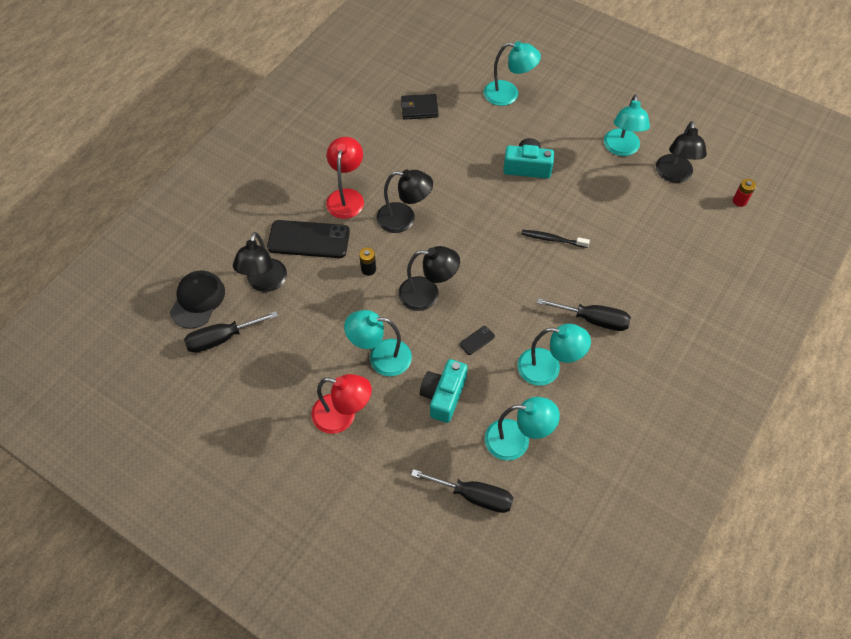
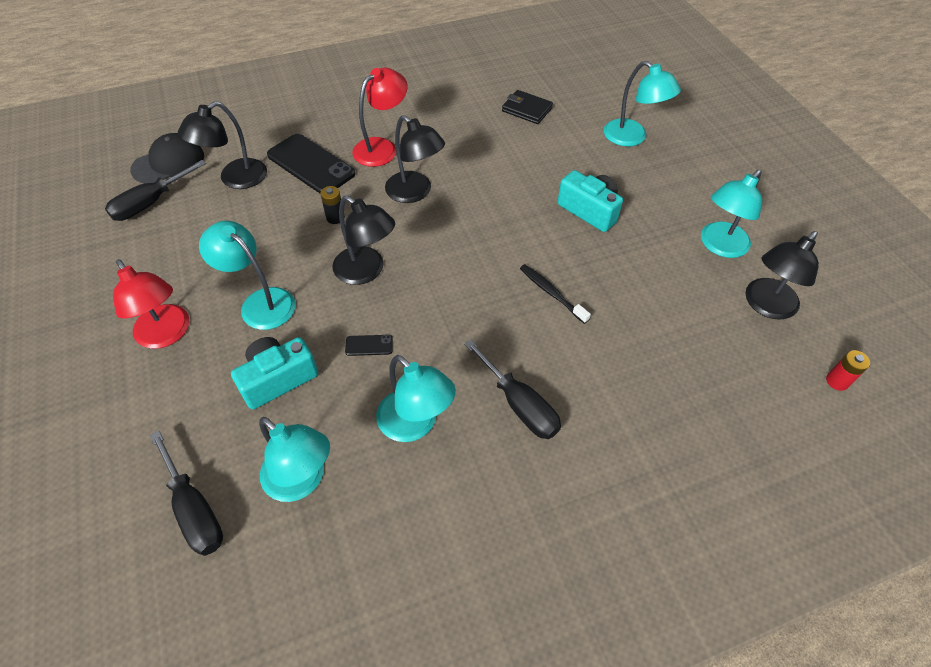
camera: 35 degrees right, 5 degrees down
black screwdriver [184,311,278,353] -> black screwdriver turned 60 degrees counterclockwise [105,160,206,221]

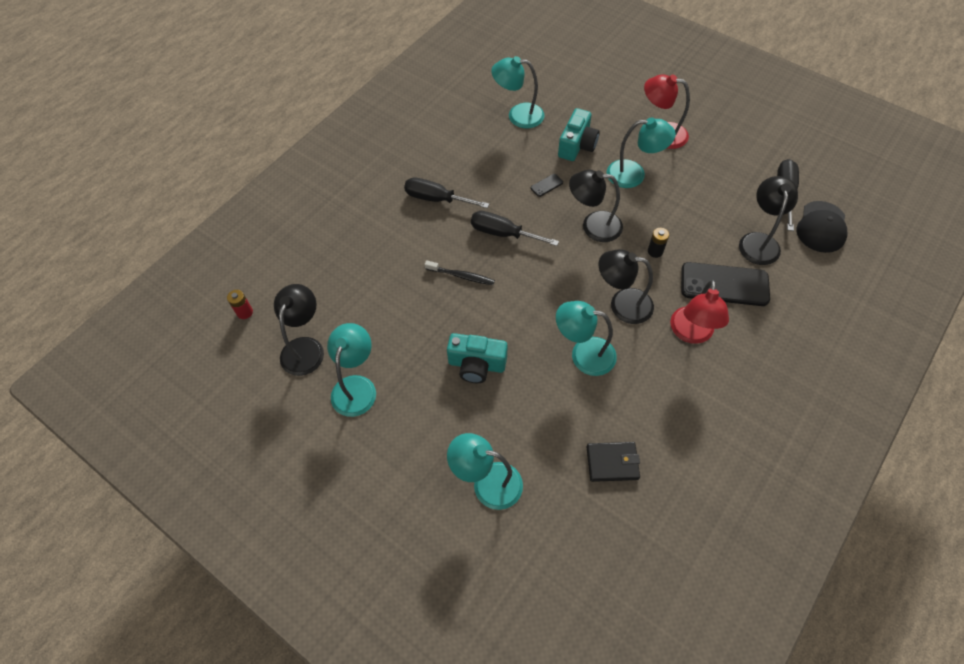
camera: 150 degrees right, 5 degrees up
black screwdriver [150,431,223,556] -> black screwdriver moved to [471,211,559,246]
turquoise lamp [376,355,456,442] -> turquoise lamp moved to [556,301,617,376]

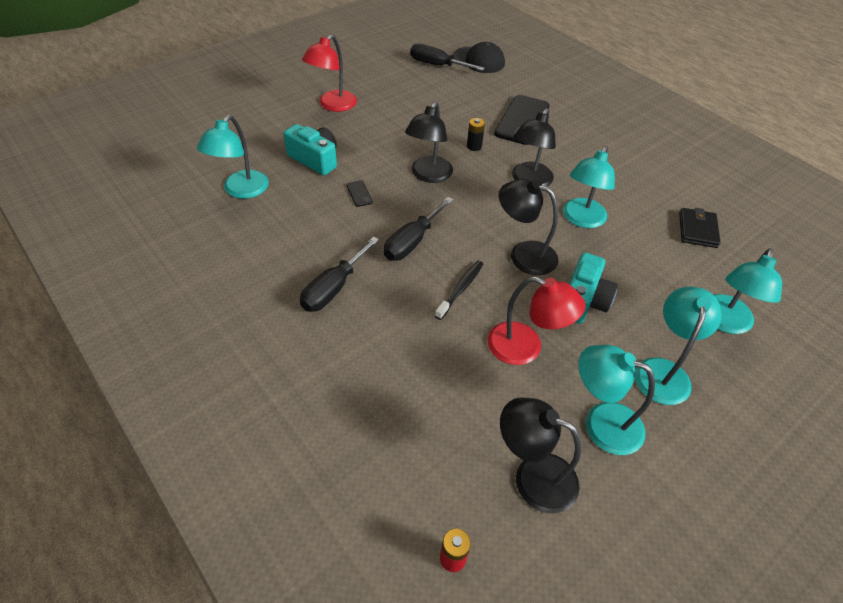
camera: 80 degrees left, 10 degrees down
turquoise lamp [606,117,676,188] -> turquoise lamp moved to [635,287,722,405]
red lamp [670,280,729,344] -> red lamp moved to [488,277,586,365]
black lamp [739,176,798,265] -> black lamp moved to [499,179,559,275]

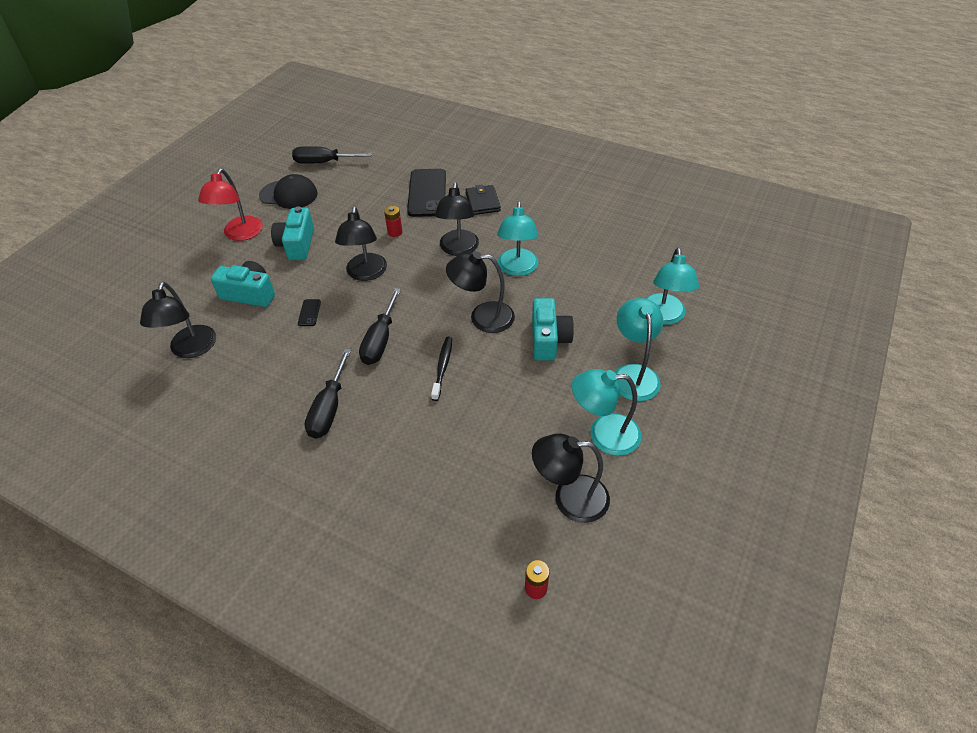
camera: 20 degrees left, 0 degrees up
turquoise lamp [197,115,269,199] -> black lamp [140,281,216,358]
black phone [346,180,373,207] -> black phone turned 45 degrees clockwise [298,299,321,326]
black cap [453,42,505,73] -> black cap moved to [259,174,318,209]
black battery [467,118,485,151] -> red battery [384,206,402,237]
red lamp [488,277,586,365] -> none
black wallet [679,208,721,248] -> black wallet moved to [466,184,501,215]
none -> turquoise camera [271,206,314,260]

